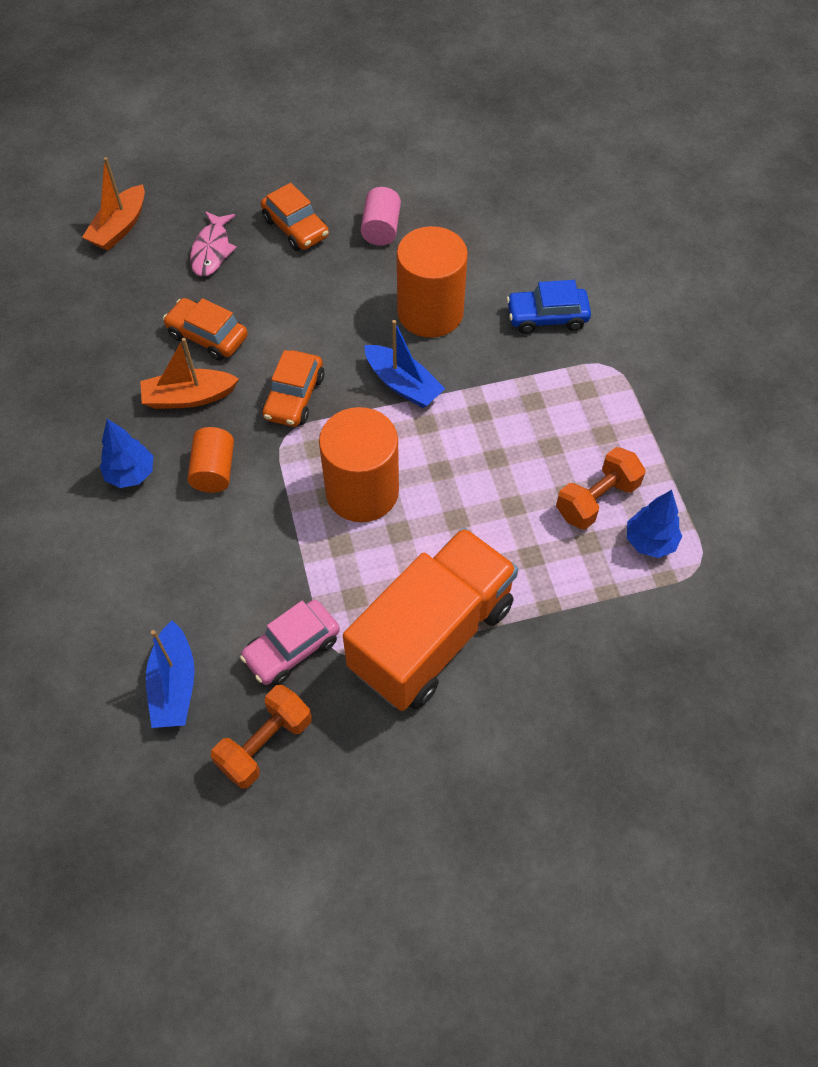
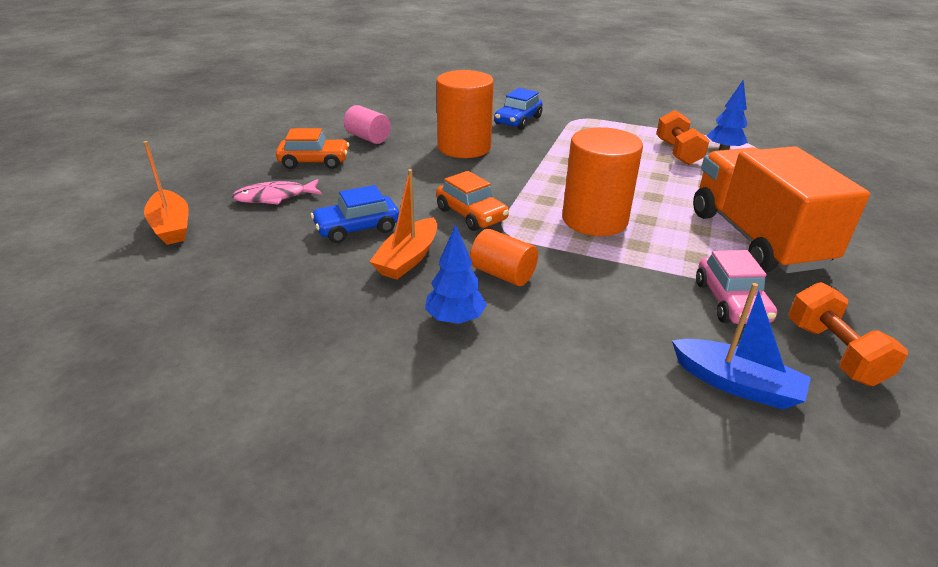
camera: 55 degrees left, 25 degrees down
orange car [163,298,248,361] -> blue car [311,185,399,243]
pink fish [190,211,237,277] -> pink fish turned 120 degrees clockwise [232,179,322,205]
blue boat [364,320,445,408] -> none

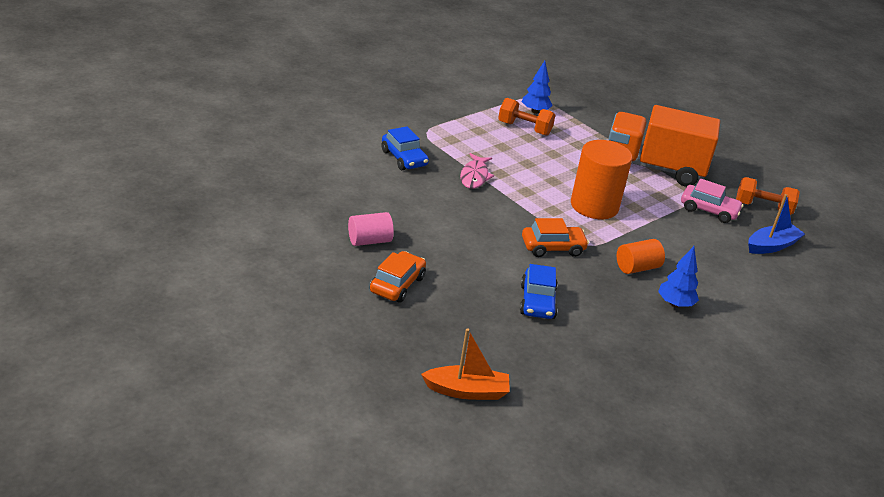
camera: 65 degrees left, 0 degrees up
pink fish [232,179,322,205] -> pink fish moved to [460,153,494,189]
orange boat [369,169,437,279] -> none
orange cylinder [436,70,494,158] -> none

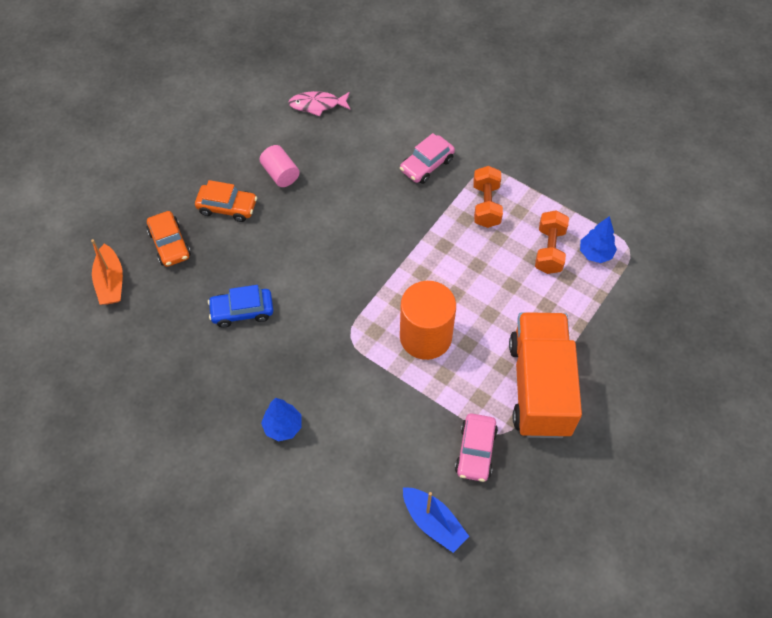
camera: 80 degrees right, 25 degrees up
blue car [381,126,429,170] -> pink car [400,133,455,184]
pink fish [460,153,494,189] -> pink fish moved to [288,91,351,117]
orange car [522,218,589,257] -> orange car moved to [147,211,191,267]
orange cylinder [617,239,665,274] -> none
orange dumbbell [736,177,800,215] -> orange dumbbell moved to [473,166,503,228]

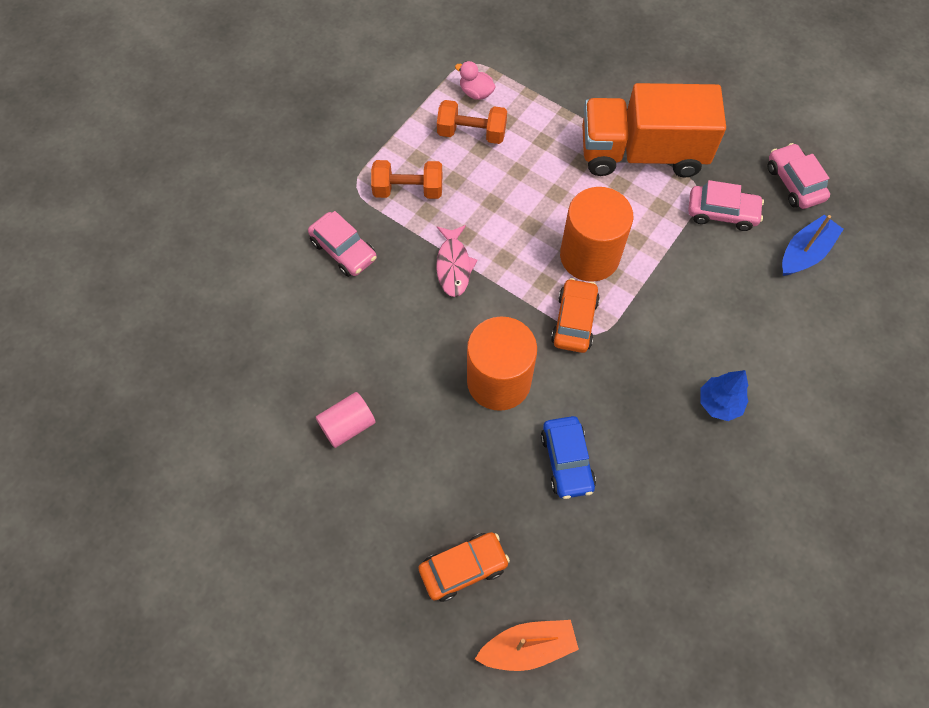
camera: 90 degrees left, 5 degrees up
orange car [195,180,257,222] -> orange car moved to [551,278,600,353]
pink fish [288,91,351,117] -> pink fish moved to [436,225,478,297]
blue tree [580,216,617,263] -> pink duck [455,61,496,100]
none -> orange cylinder [467,316,537,411]
none -> pink car [768,143,830,209]

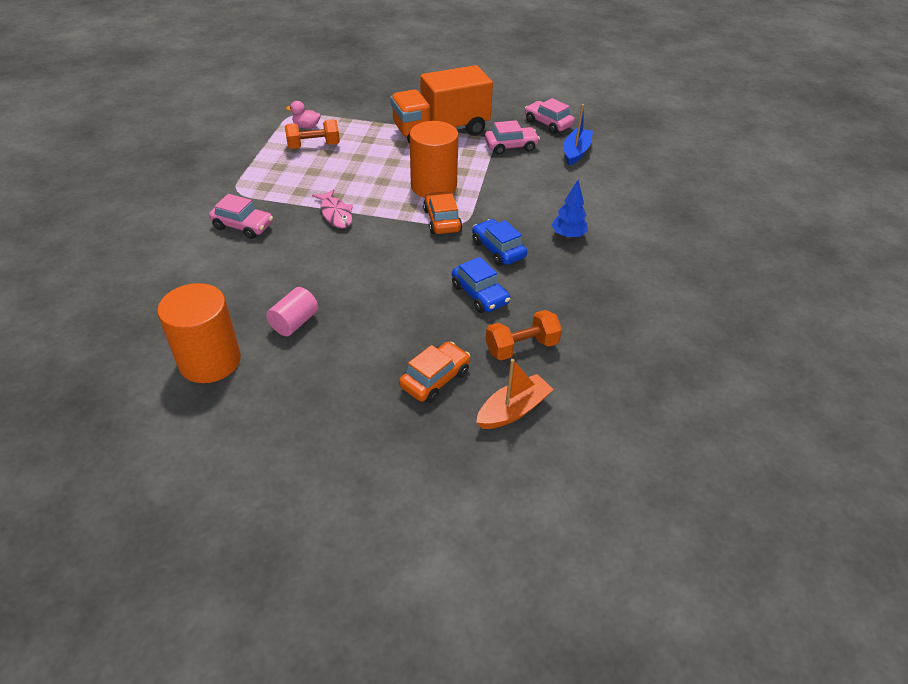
camera: 25 degrees left, 20 degrees down
orange dumbbell [371,160,442,199] -> orange dumbbell moved to [486,310,562,360]
orange cylinder [467,316,537,411] -> orange cylinder moved to [157,283,241,383]
none -> blue car [472,219,527,266]

